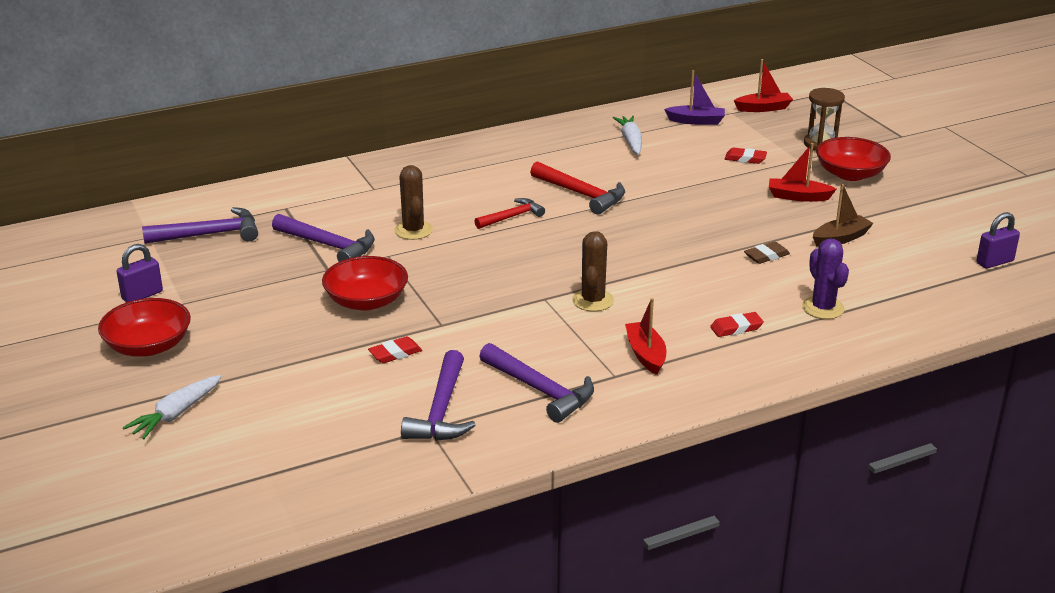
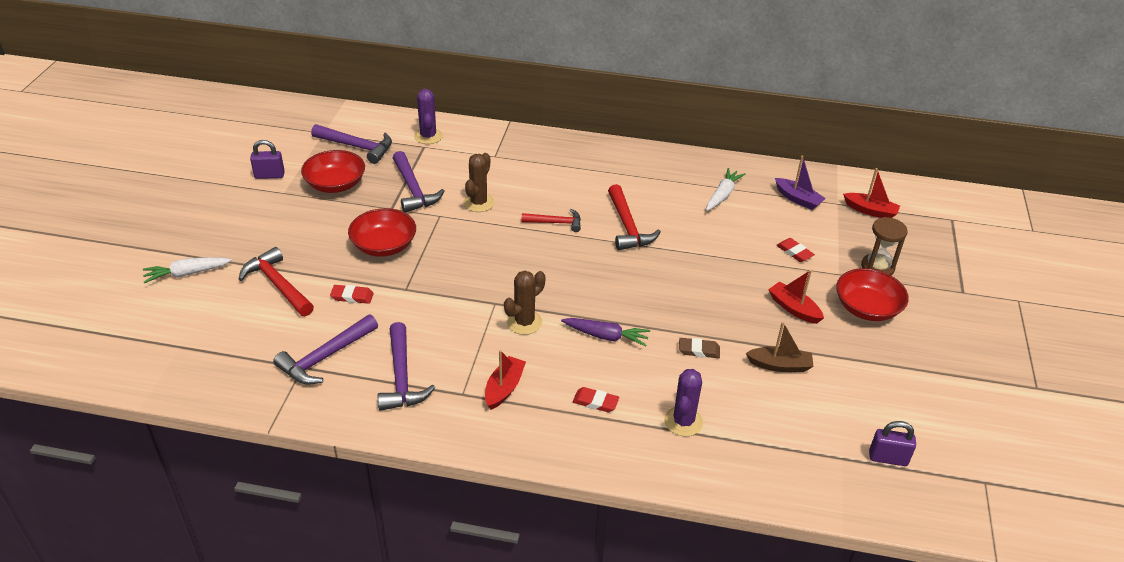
camera: 35 degrees right, 10 degrees up
red bowl [98,298,191,357] -> red bowl moved to [301,150,365,193]
none -> red hammer [239,247,314,316]
none -> purple cactus [414,88,443,144]
none -> purple carrot [561,318,650,347]

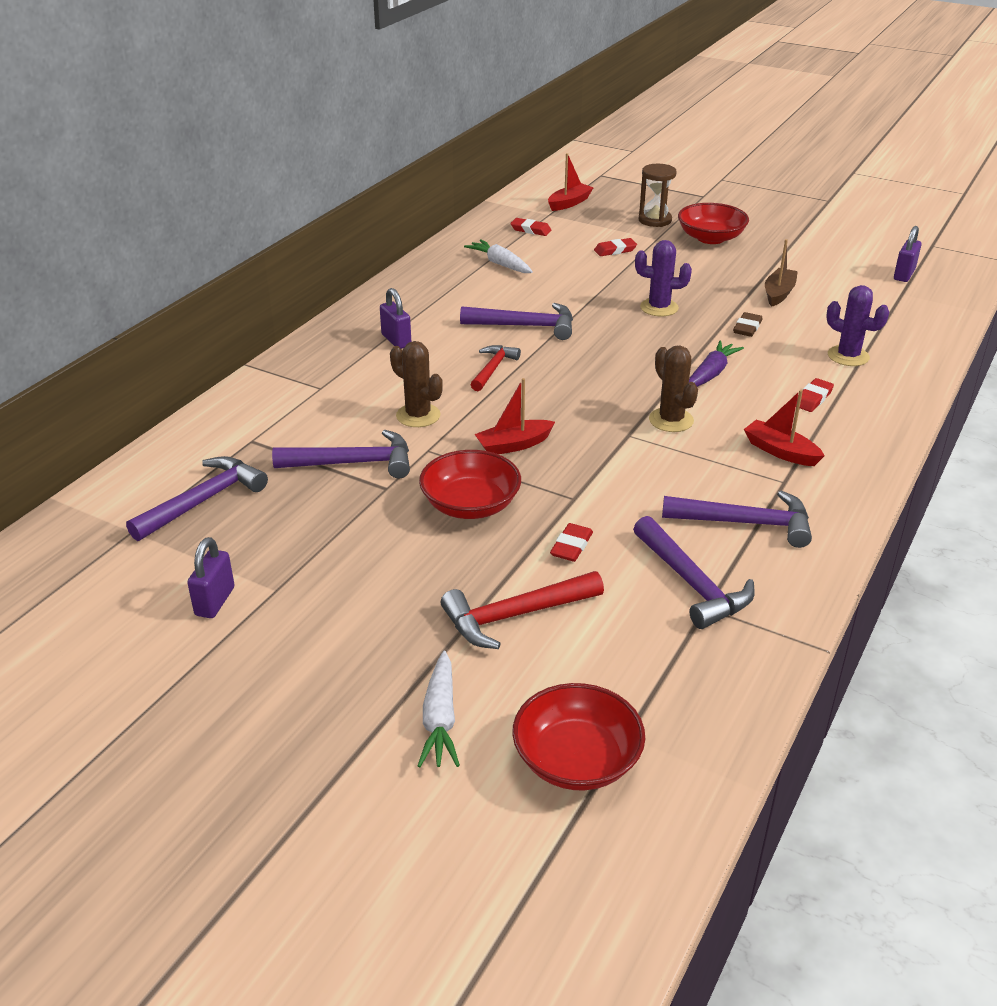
camera: 70 degrees left, 5 degrees down
red bowl [301,150,365,193] -> red bowl moved to [512,683,645,790]
purple cactus [414,88,443,144] -> purple cactus moved to [635,240,692,316]
red hammer [608,184,661,250] -> purple hammer [460,303,573,340]
red boat [768,270,824,324] -> red boat moved to [475,378,555,454]
purple boat [775,156,826,210] -> red eraser [510,218,552,236]
none -> purple padlock [380,288,411,349]

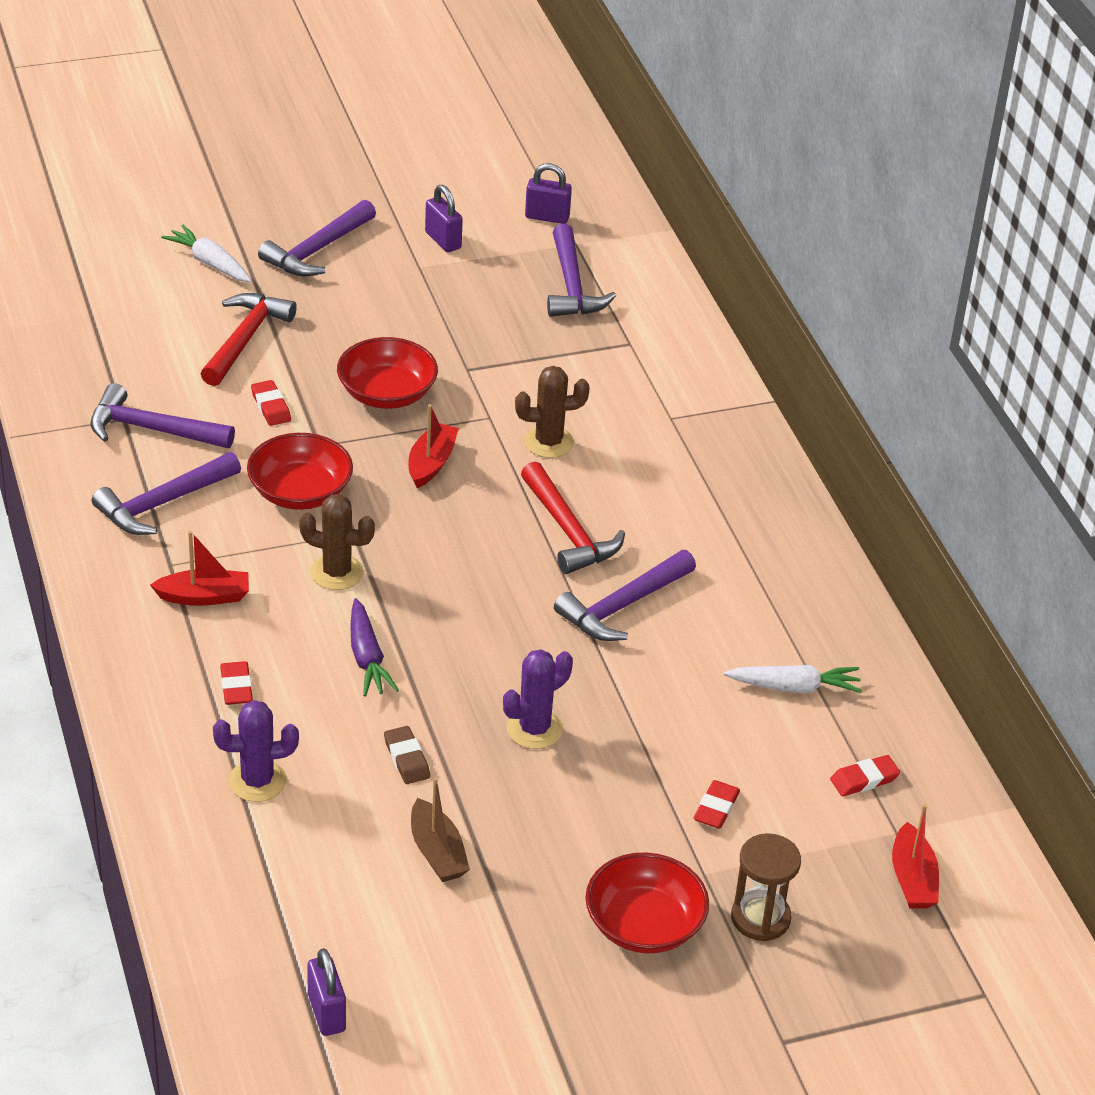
camera: 130 degrees right, 5 degrees up
purple hammer [272,430,410,479] -> purple hammer moved to [258,200,376,276]
purple padlock [380,288,411,349] -> purple padlock moved to [525,163,572,224]
red hammer [470,345,521,391] -> red hammer [521,462,625,574], size x1.53
red bowl [512,683,645,790] -> red bowl moved to [247,433,353,510]

